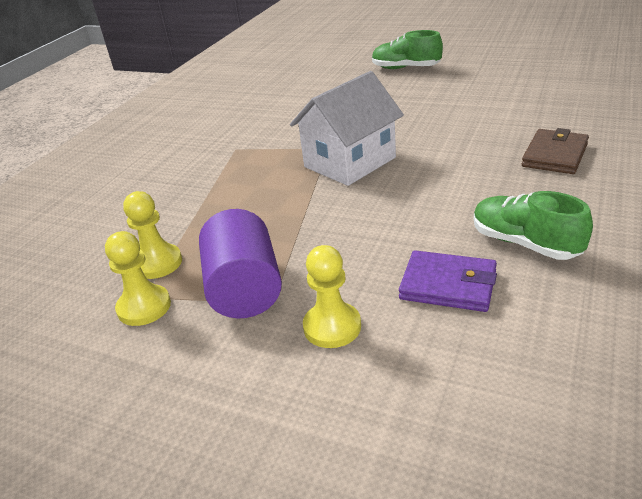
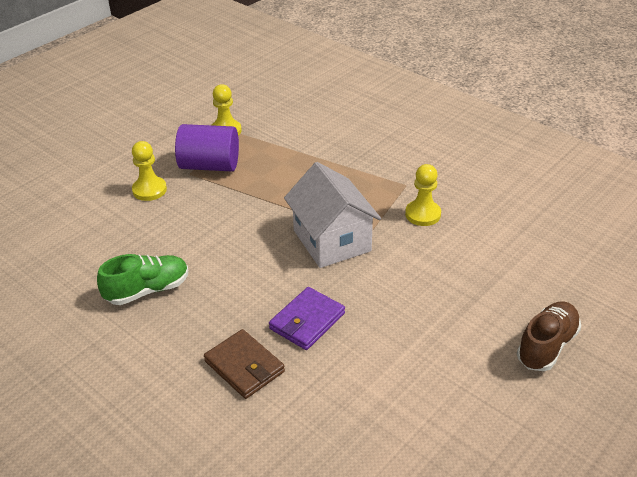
camera: 105 degrees right, 5 degrees up
yellow pawn [123,191,182,279] -> yellow pawn moved to [405,164,441,226]
green shoe [372,30,443,69] -> brown shoe [517,301,581,371]
purple wallet [399,250,497,312] -> purple wallet moved to [269,287,345,350]

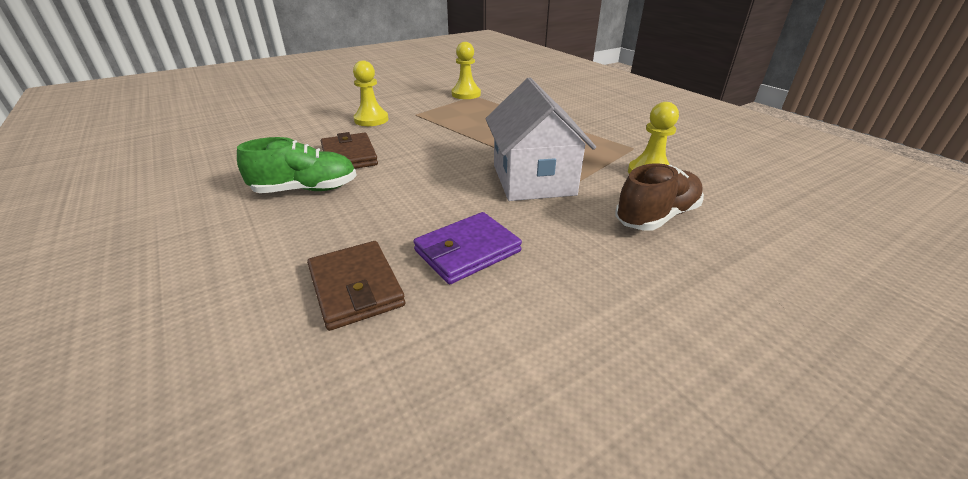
camera: 15 degrees right, 5 degrees down
purple cylinder [175,124,239,172] -> none
brown shoe [517,301,581,371] -> brown shoe moved to [615,163,704,231]
none -> brown wallet [321,132,378,169]

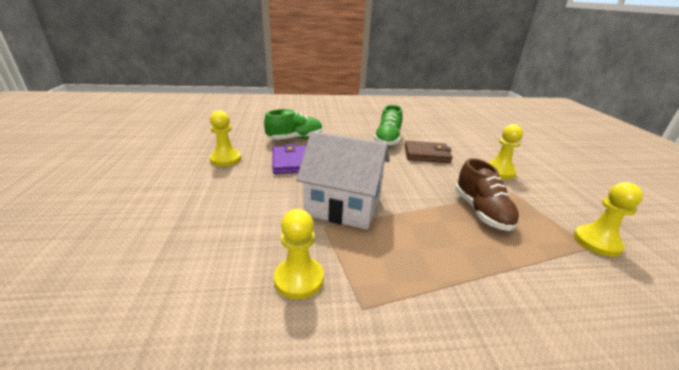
camera: 115 degrees right, 5 degrees down
brown wallet [307,241,405,331] -> green shoe [264,109,323,140]
brown shoe [615,163,704,231] -> brown shoe moved to [455,158,520,231]
none -> yellow pawn [210,111,241,167]

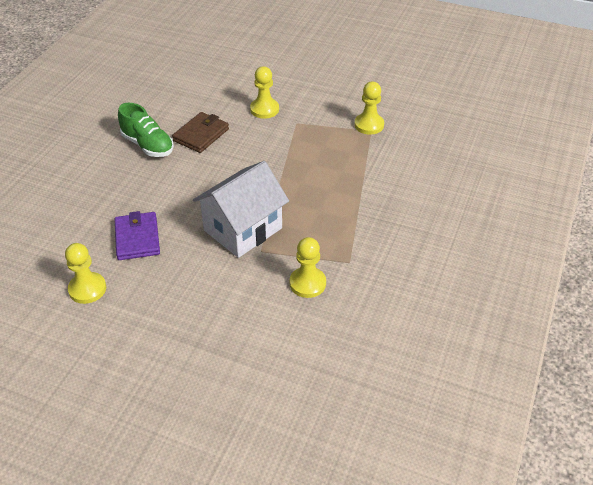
camera: 60 degrees left, 15 degrees up
green shoe [264,109,323,140] -> none
purple wallet [272,144,306,174] -> purple wallet turned 60 degrees clockwise [115,211,160,260]
brown shoe [455,158,520,231] -> none

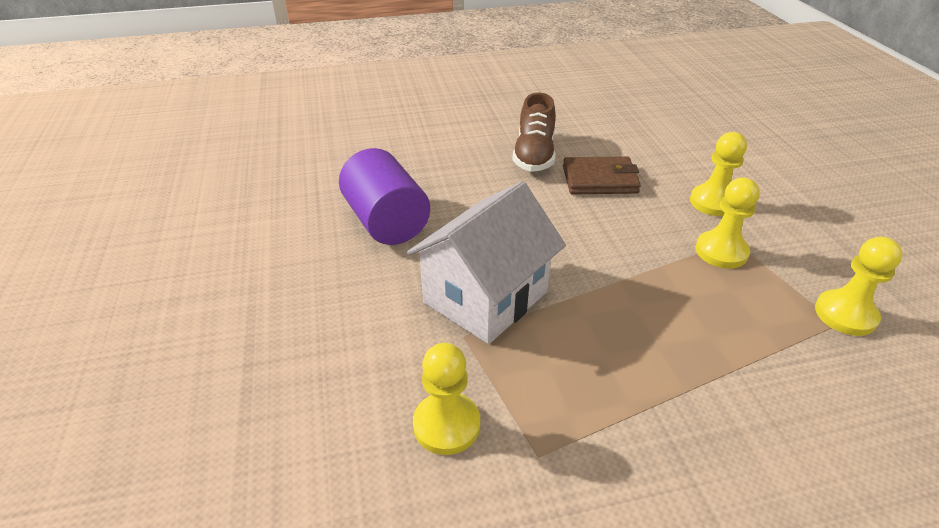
camera: 55 degrees right, 5 degrees down
yellow pawn [65,243,106,304] -> yellow pawn moved to [695,178,760,269]
purple wallet [115,211,160,260] -> purple cylinder [339,148,430,245]
green shoe [118,103,174,157] -> brown shoe [512,92,556,172]
white house [193,161,289,258] -> white house turned 60 degrees counterclockwise [407,181,566,344]

